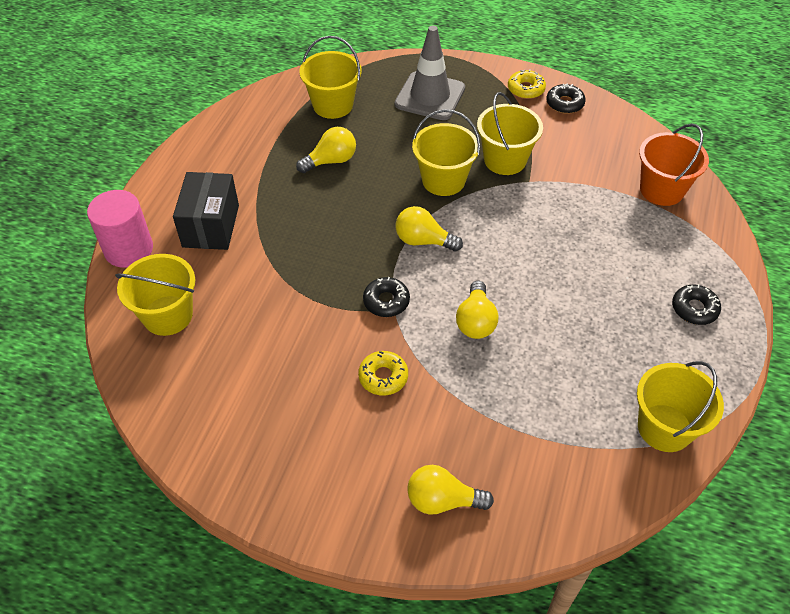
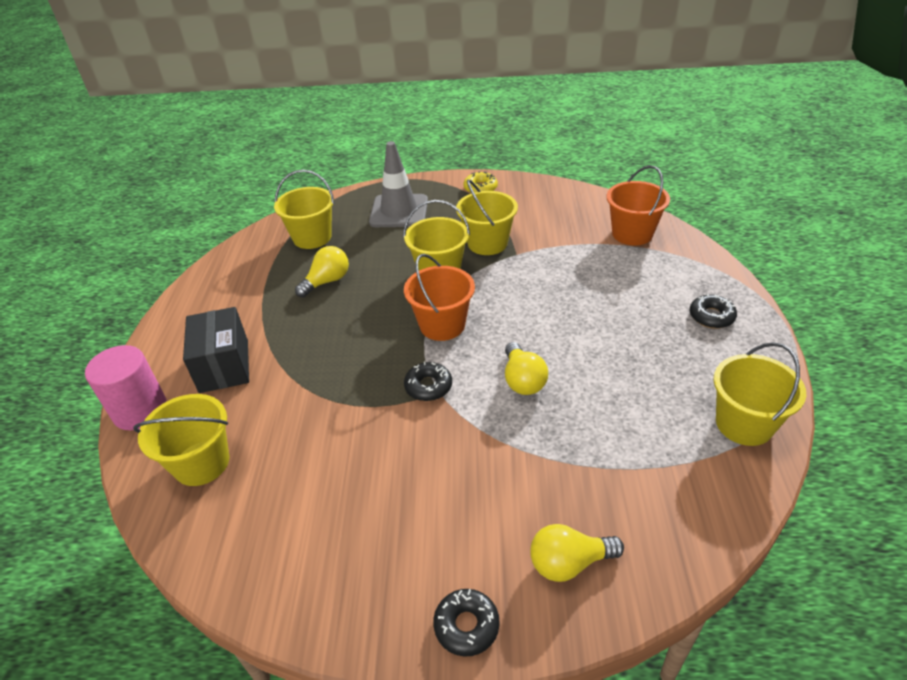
camera: 15 degrees left, 10 degrees down
yellow donut [358,351,408,396] -> none
yellow light bulb [396,206,463,252] -> orange bucket [404,254,475,341]
black donut [546,83,586,114] -> black donut moved to [433,589,500,657]

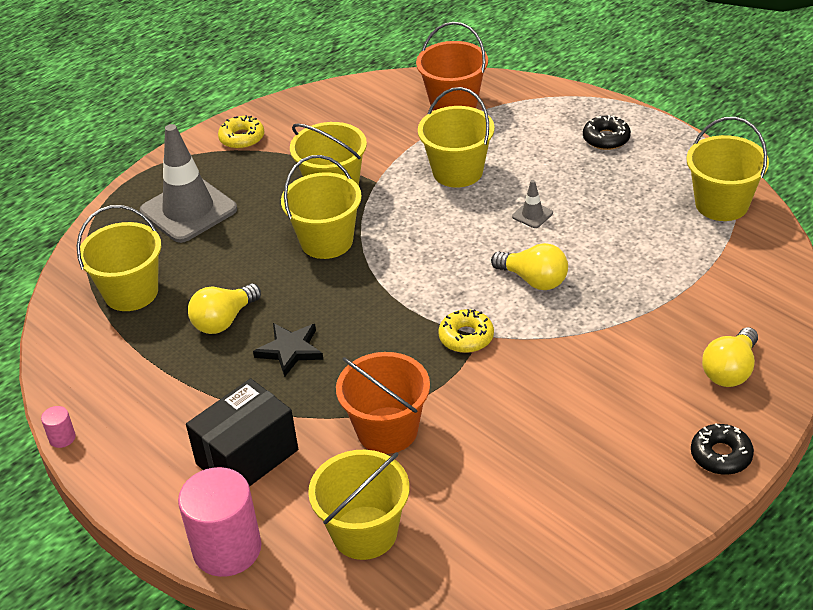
camera: 45 degrees left, 0 degrees up
black box [183,307,249,393] -> black box turned 75 degrees counterclockwise [186,378,298,487]
yellow light bulb [295,246,349,297] -> yellow light bulb turned 135 degrees counterclockwise [188,283,261,334]
orange bucket [404,254,475,341] -> orange bucket moved to [336,352,430,454]
black donut [404,362,452,401] -> yellow donut [438,309,494,353]
none -> pink cylinder [41,406,76,448]
none -> black star [253,323,324,377]
none -> yellow bucket [418,87,495,187]
none -> grey traffic cone [512,180,553,228]

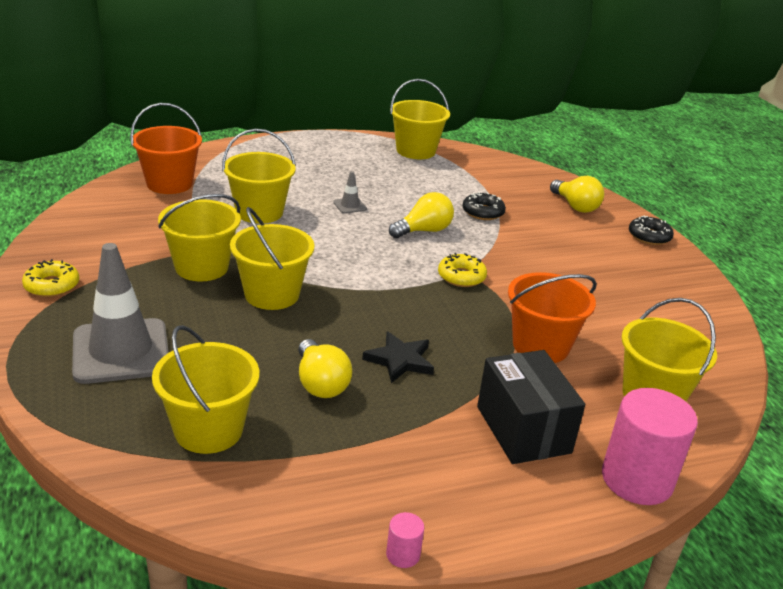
camera: 70 degrees left, 10 degrees down
black donut [583,115,631,150] -> black donut moved to [462,192,506,220]

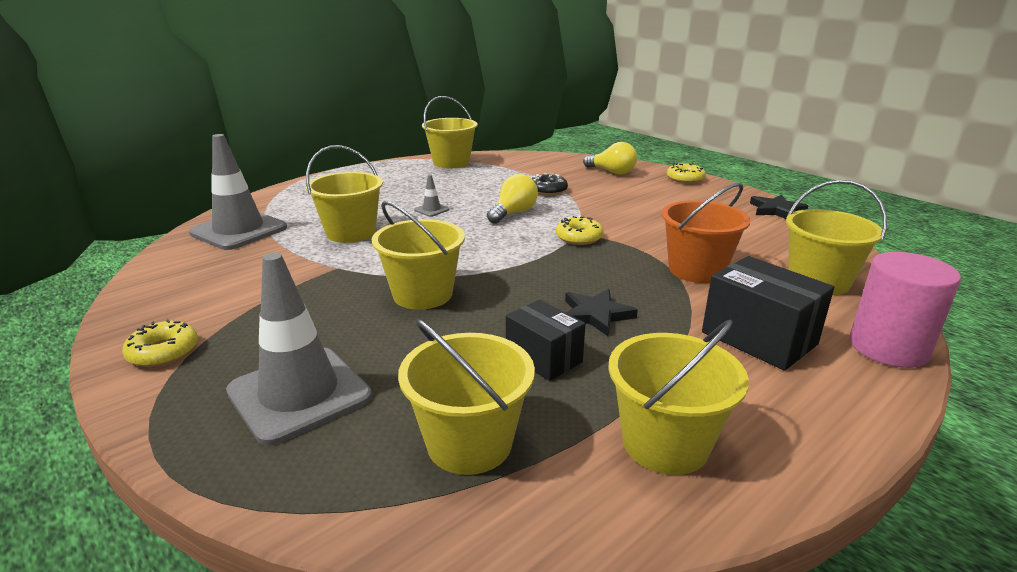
camera: 20 degrees left, 5 degrees down
orange bucket [130,103,202,194] -> grey traffic cone [189,134,287,250]
yellow bucket [158,194,241,282] -> yellow bucket moved to [608,320,749,475]
yellow light bulb [298,339,352,398] -> black box [506,300,585,381]
pink cylinder [386,512,424,568] -> none
black donut [629,215,674,245] -> yellow donut [667,163,706,183]
none -> black star [750,195,808,219]

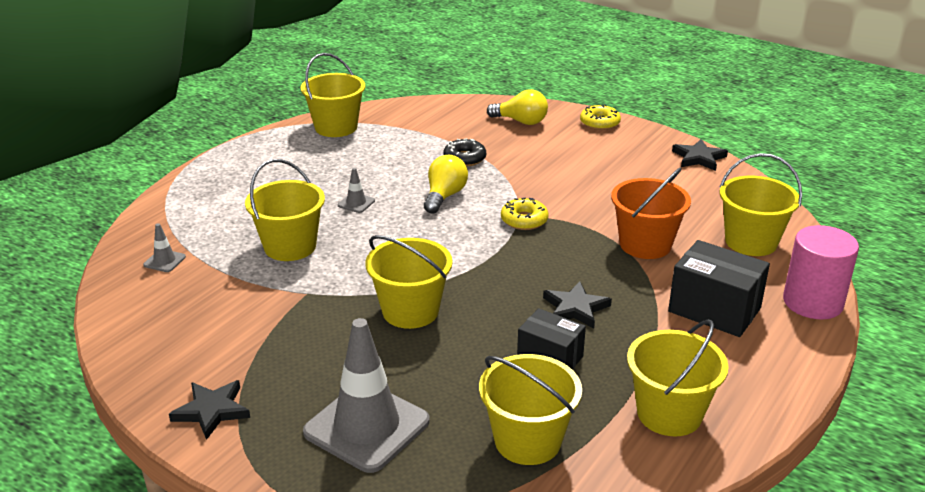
camera: 15 degrees left, 5 degrees up
yellow donut [122,319,198,367] -> black star [169,380,250,440]
grey traffic cone [189,134,287,250] -> grey traffic cone [143,223,186,272], size x0.41

